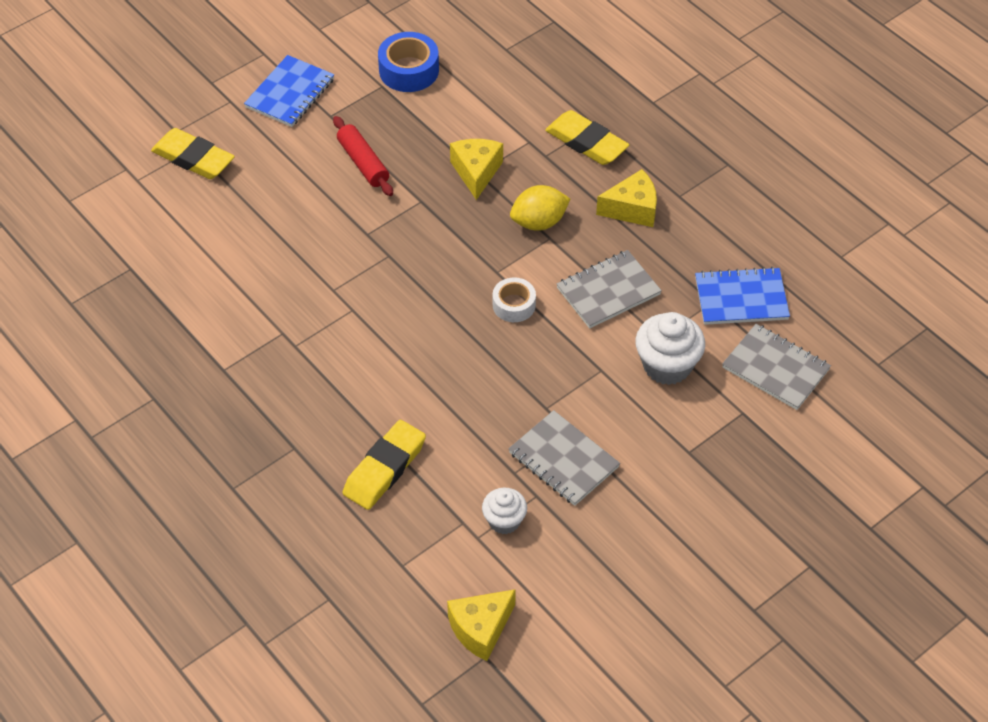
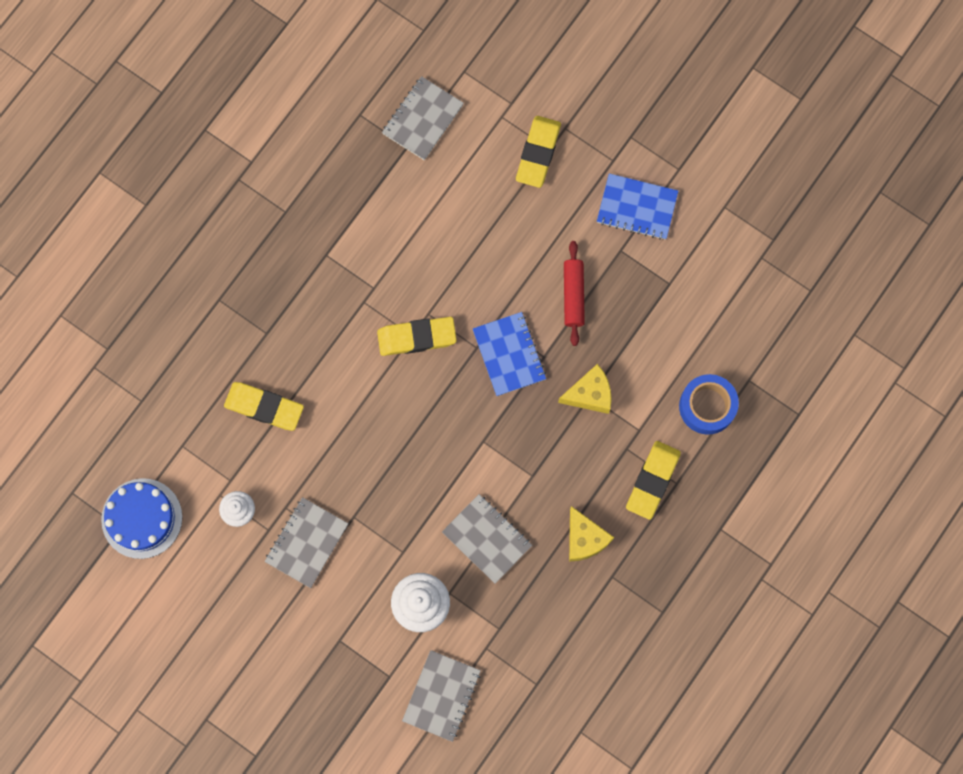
camera: 75 degrees right, 25 degrees up
red rolling pin [333,116,393,196] -> red rolling pin turned 45 degrees counterclockwise [564,241,585,346]
blue tape [378,32,439,92] -> blue tape moved to [679,374,739,435]
yellow cheese [447,589,516,661] -> blue cake [101,478,182,559]
white tape [493,278,536,322] -> none
yellow lemon [510,185,570,231] -> none
blue notebook [695,267,790,325] -> blue notebook moved to [473,312,546,396]
none -> yellow eraser [377,317,457,356]
none -> grey notebook [382,76,464,160]

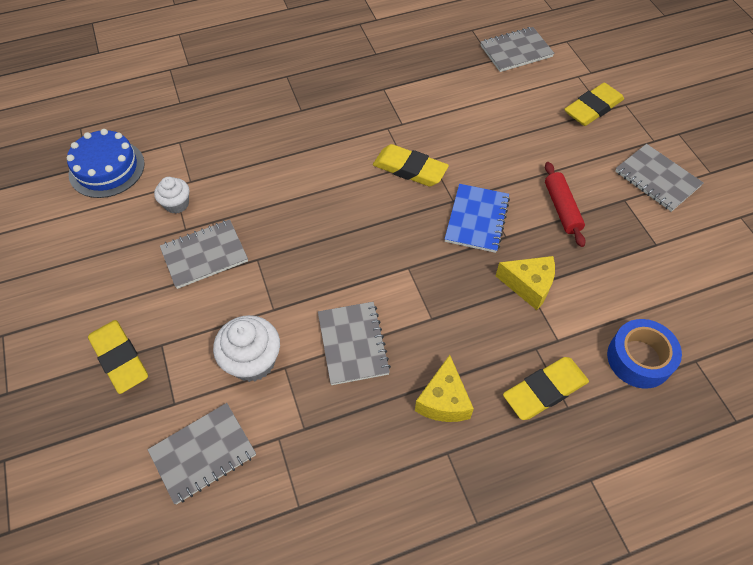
camera: 35 degrees right, 20 degrees down
yellow eraser [224,382,304,431] -> yellow eraser moved to [88,320,148,394]
red rolling pin [564,241,585,346] -> red rolling pin turned 45 degrees counterclockwise [545,162,585,247]
blue notebook [597,173,678,240] -> grey notebook [615,144,704,212]

